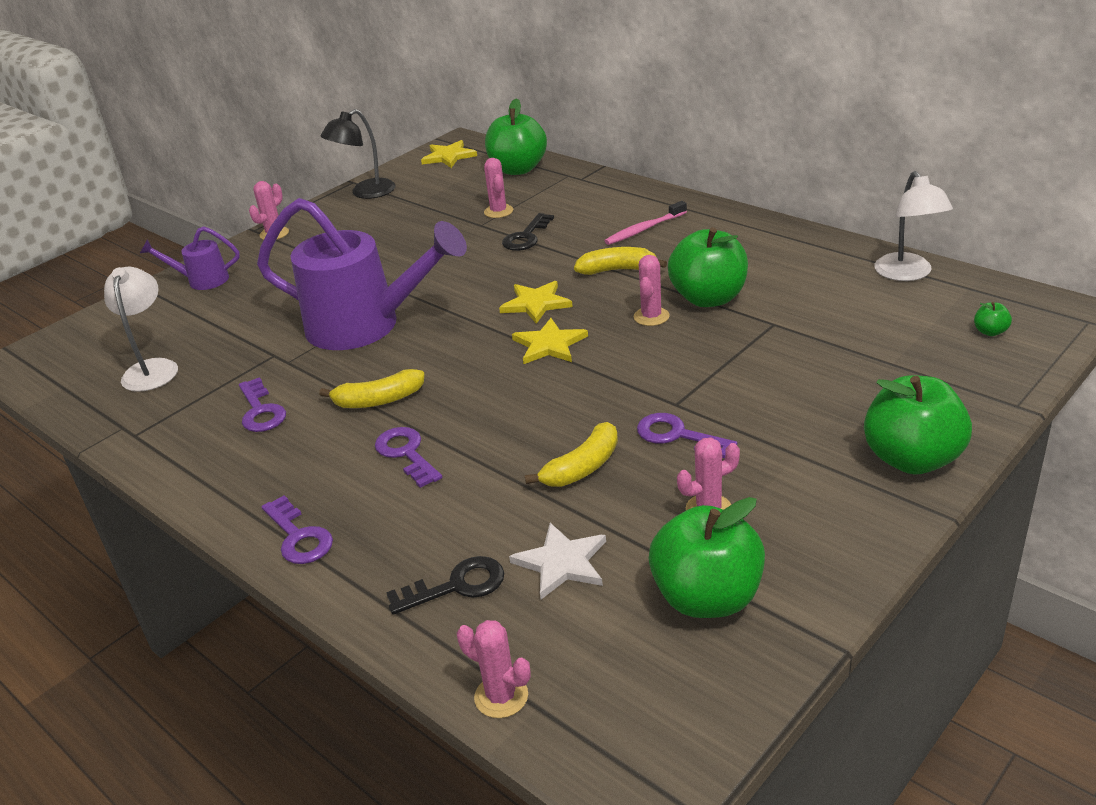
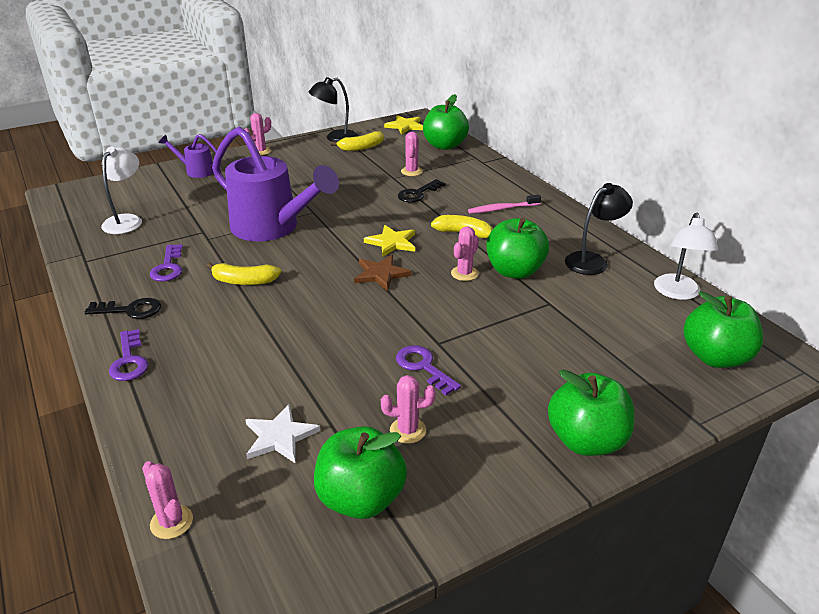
camera: 15 degrees right, 0 degrees up
purple key [375,427,442,488] -> none
black key [386,556,504,615] -> black key moved to [85,298,161,319]
yellow star [512,318,588,364] -> brown star [354,255,411,291]
yellow banana [525,422,618,487] -> yellow banana moved to [331,131,384,151]
green apple [974,302,1012,336] -> green apple [683,291,763,368], size x2.49
none -> black lamp [565,183,633,275]

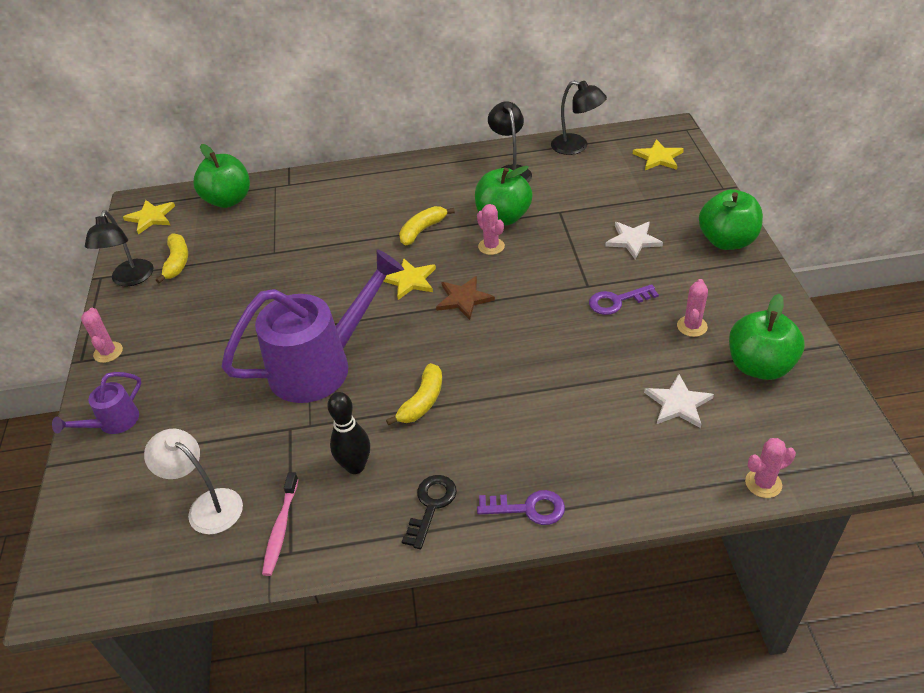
camera: 65 degrees left, 10 degrees up
purple key [150,244,183,282] -> black bowling pin [327,392,370,474]
black key [398,179,446,203] -> none
pink cactus [401,132,423,176] -> none
pink toothbrush [468,195,541,214] -> pink toothbrush moved to [262,472,299,576]
white lamp [654,213,719,300] -> black lamp [551,81,607,155]
green apple [683,291,763,368] -> yellow star [633,139,684,170]
none -> white star [605,222,663,259]

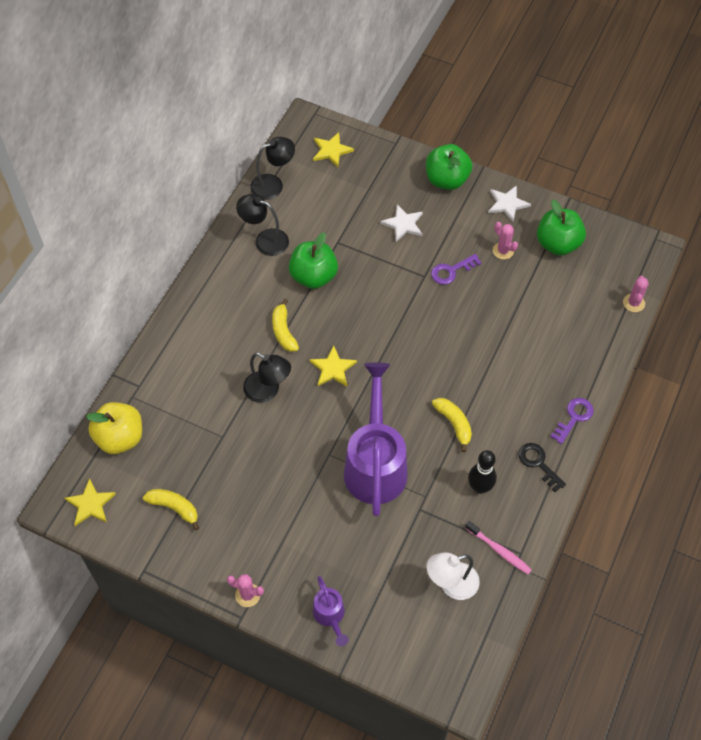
camera: 60 degrees left, 15 degrees up
black lamp [85,210,154,286] -> black lamp moved to [243,352,291,403]
green apple [193,144,250,208] -> yellow apple [86,402,142,454]
brown star [436,276,495,320] -> none
pink cactus [477,204,505,255] -> none
purple key [589,284,659,315] -> purple key turned 45 degrees clockwise [431,254,482,285]
white star [644,374,714,428] -> white star moved to [488,185,531,222]

